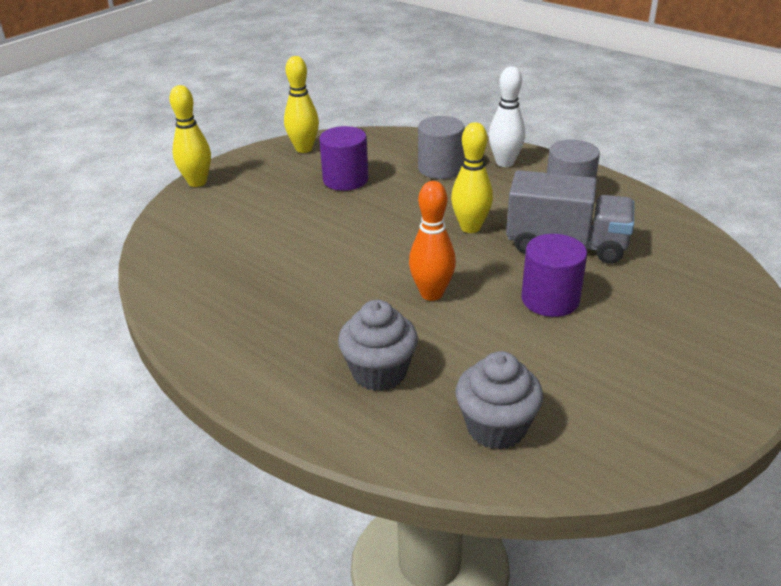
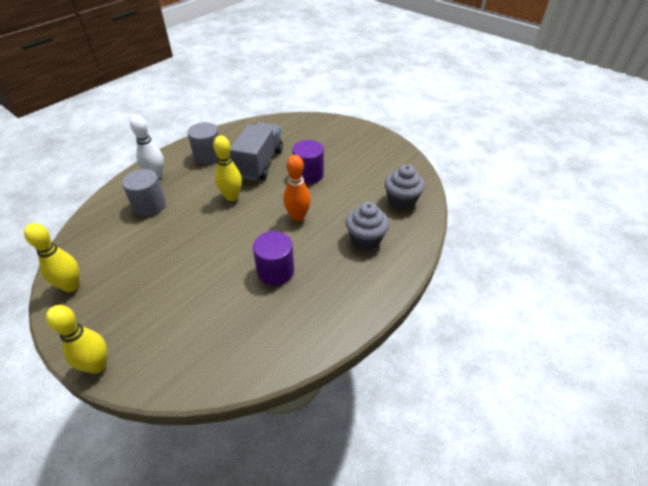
camera: 90 degrees left, 10 degrees up
purple cylinder [319,126,369,191] -> purple cylinder moved to [253,231,294,285]

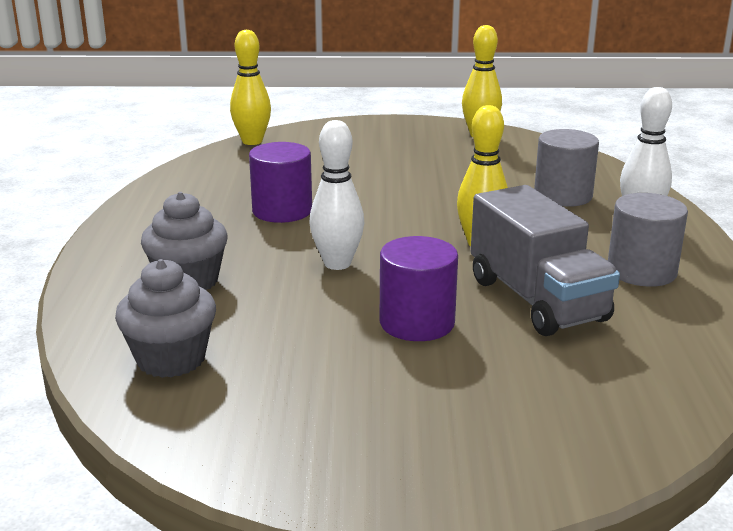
camera: 140 degrees right, 20 degrees down
yellow bowling pin [46,305,107,374] -> yellow bowling pin moved to [230,30,271,145]
orange bowling pin [283,155,311,221] -> white bowling pin [309,120,364,270]

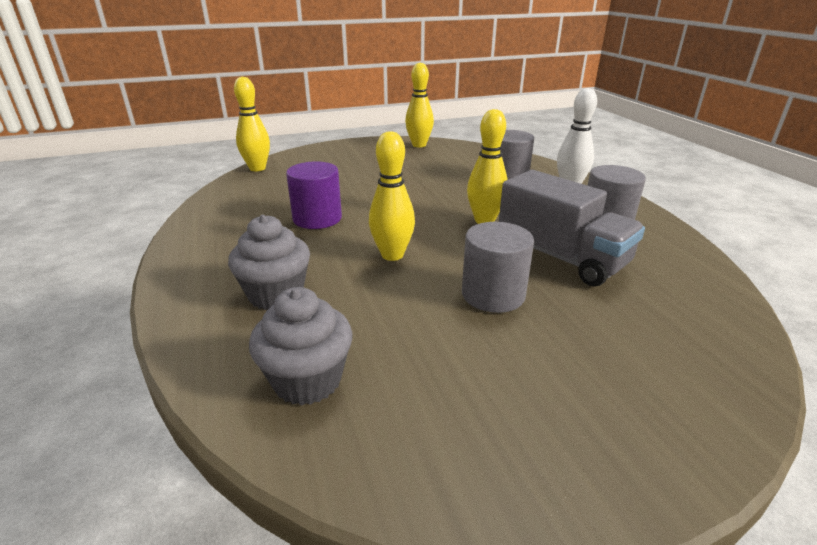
camera: 20 degrees left, 5 degrees up
white bowling pin [309,120,364,270] -> yellow bowling pin [369,131,415,261]
purple cylinder [380,236,458,341] -> grey cylinder [462,222,534,313]

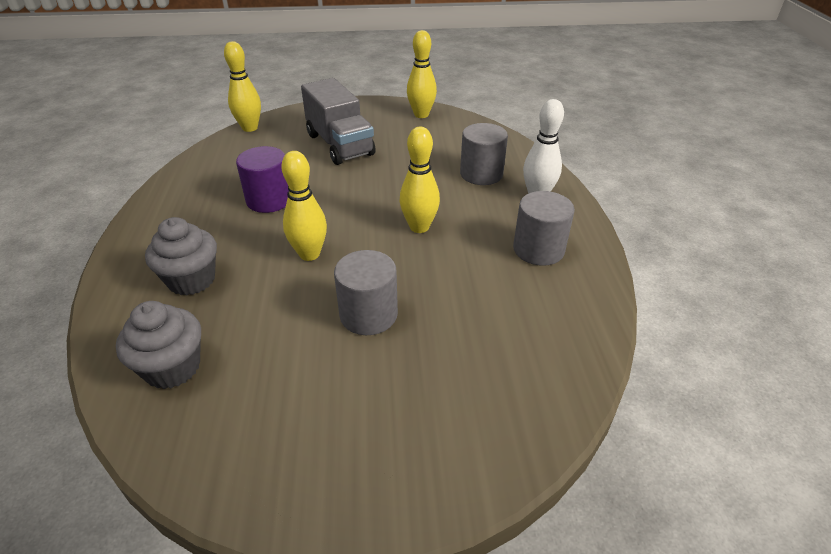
camera: 15 degrees right, 10 degrees up
grey truck [499,170,645,286] -> grey truck moved to [301,78,376,165]

